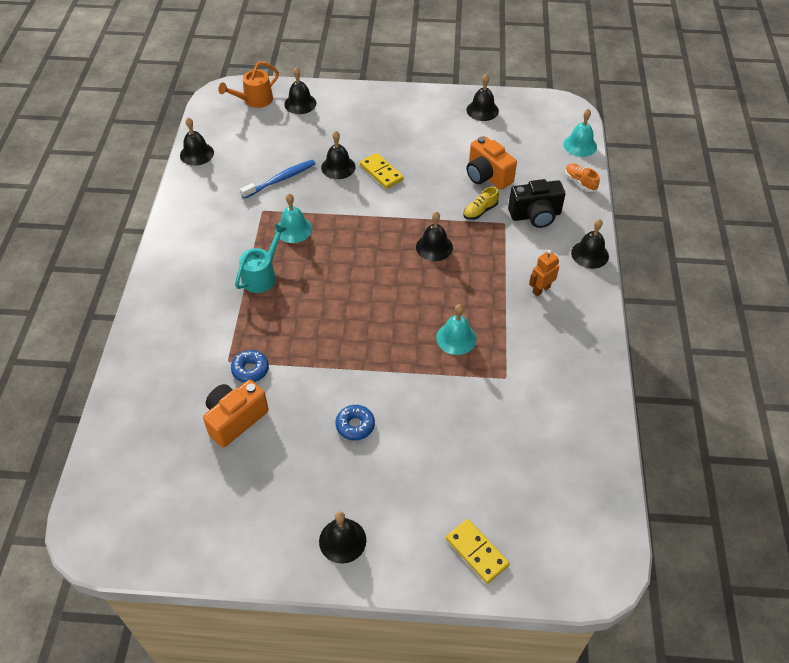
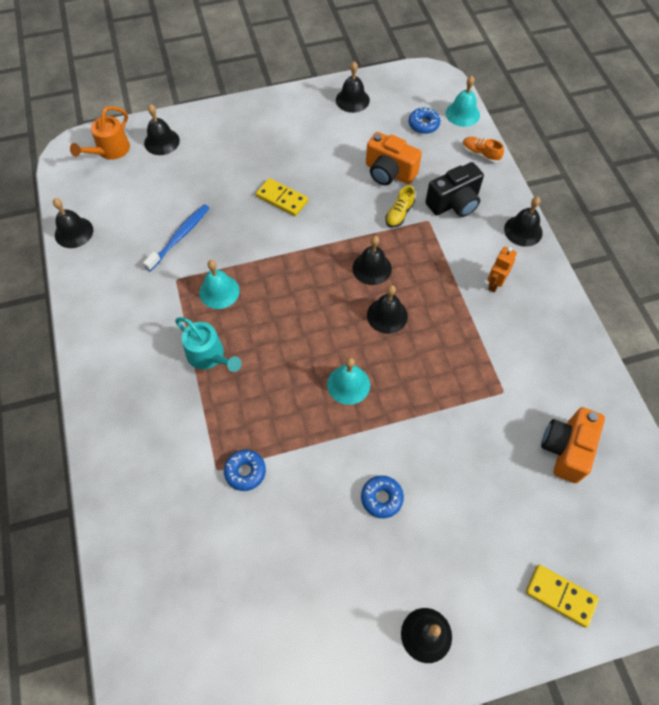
camera: 20 degrees left, 10 degrees up
orange camera [203,380,269,448] -> orange camera moved to [541,407,605,483]
turquoise watering can [235,224,287,293] -> turquoise watering can turned 120 degrees clockwise [175,317,242,372]
black bell [321,131,356,179] -> black bell moved to [367,285,408,334]
turquoise bell [436,304,477,355] -> turquoise bell moved to [327,357,370,405]
none -> blue donut [409,108,440,134]

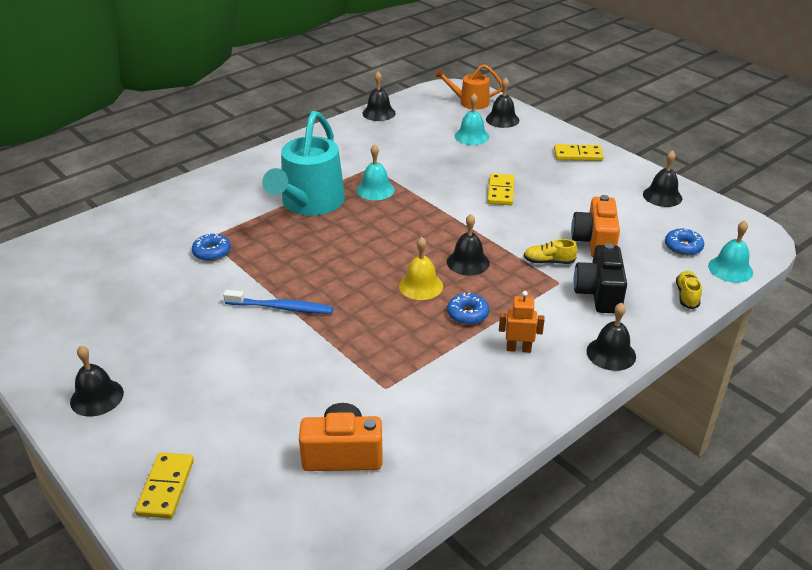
camera: 65 degrees right, 25 degrees down
blue toothbrush [143,204,209,271] -> blue toothbrush moved to [223,290,333,314]
turquoise watering can [175,317,242,372] -> turquoise watering can [262,111,345,216], size x1.80
turquoise bell [327,357,370,405] -> turquoise bell moved to [455,93,489,145]
blue donut [361,476,404,518] -> blue donut moved to [447,293,489,325]
black bell [367,285,408,334] -> yellow bell [399,237,443,300]
black camera [425,162,484,217] -> black camera turned 60 degrees clockwise [574,243,627,314]
orange shoe [462,137,504,163] -> yellow shoe [676,270,702,309]
none -> yellow domino [554,144,604,161]

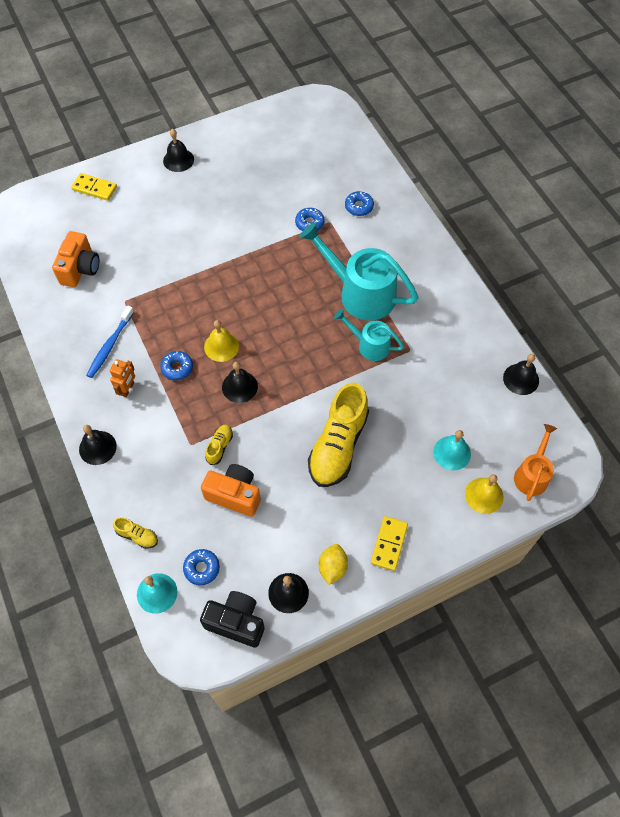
camera: 105 degrees right, 25 degrees up
blue toothbrush [223,290,333,314] -> blue toothbrush moved to [86,306,134,378]
turquoise bell [357,144,395,200] -> turquoise watering can [334,309,404,361]
black bell [486,77,519,128] -> yellow bell [465,474,503,514]
yellow domino [487,173,514,205] -> yellow shoe [308,383,369,487]
black camera [574,243,627,314] -> black camera moved to [200,591,265,648]
none -> yellow lemon [319,544,348,585]
none -> blue donut [345,191,374,216]

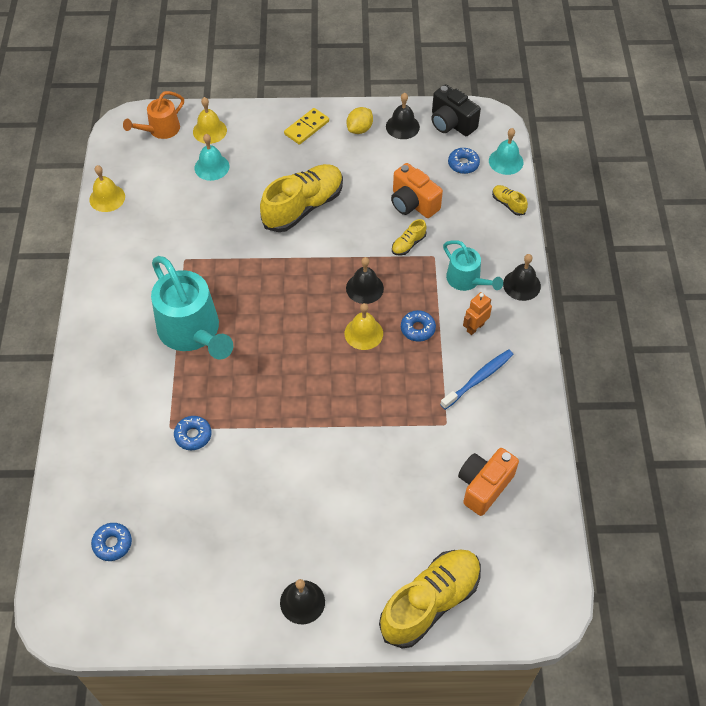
camera: 155 degrees left, 5 degrees down
yellow domino [71,173,117,201] -> yellow shoe [379,550,481,649]
turquoise watering can [334,309,404,361] -> turquoise watering can moved to [443,240,503,291]
blue donut [345,191,374,216] -> blue donut moved to [91,523,132,561]
black bell [503,354,539,395] -> yellow bell [89,165,125,212]

